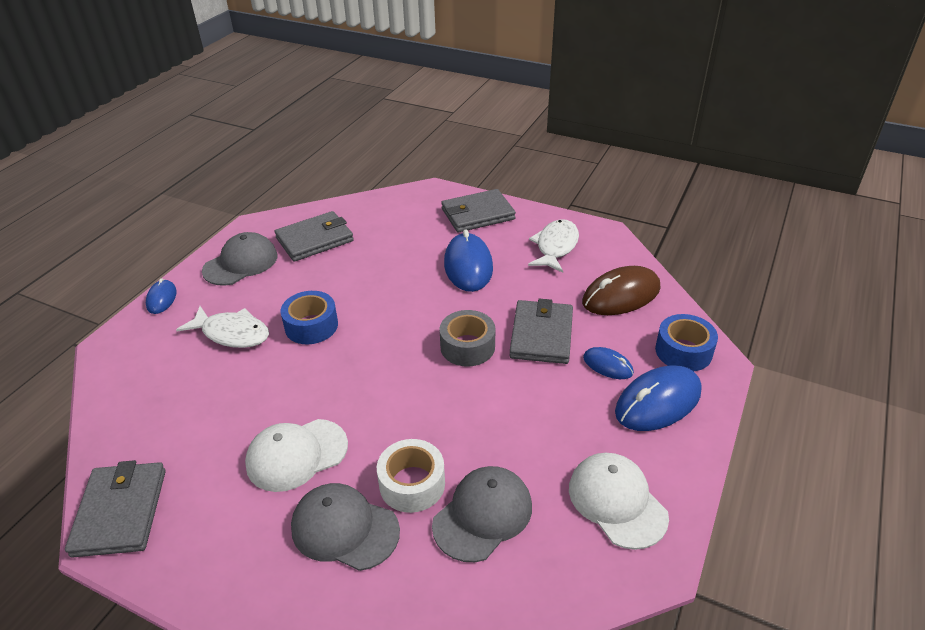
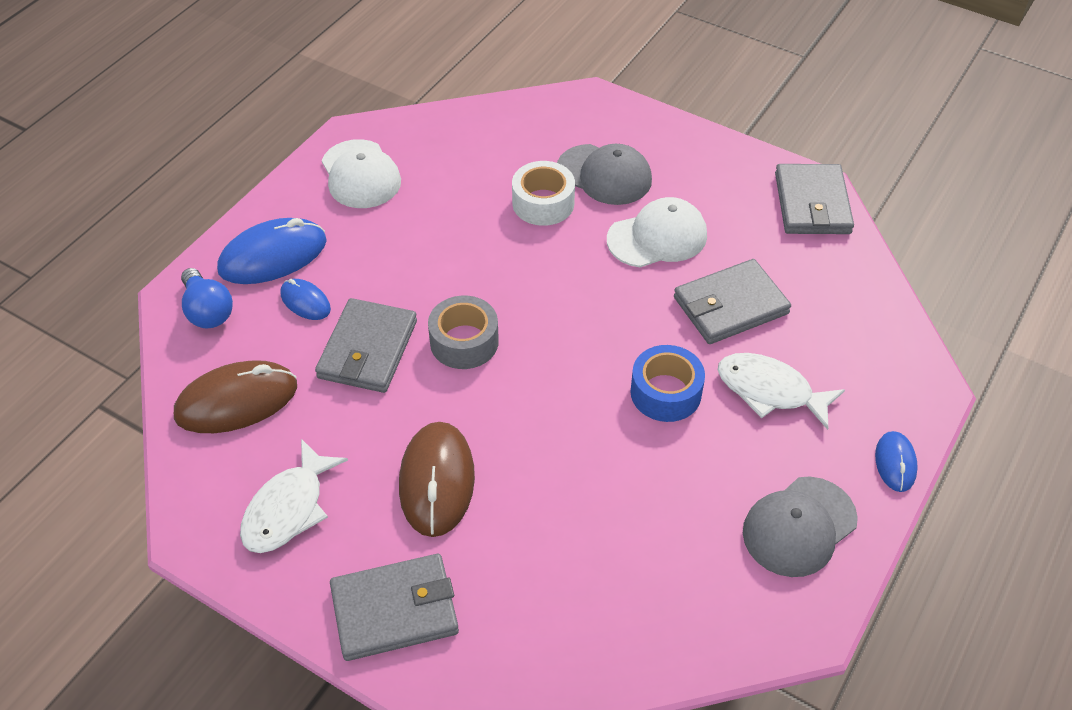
camera: 175 degrees left, 10 degrees up
grey wallet [275,211,354,262] -> grey wallet moved to [674,259,791,344]
grey cap [432,466,532,562] -> none
blue mouse [444,229,493,292] -> brown mouse [399,422,475,537]
blue tape [655,314,718,371] -> blue light bulb [181,268,233,329]

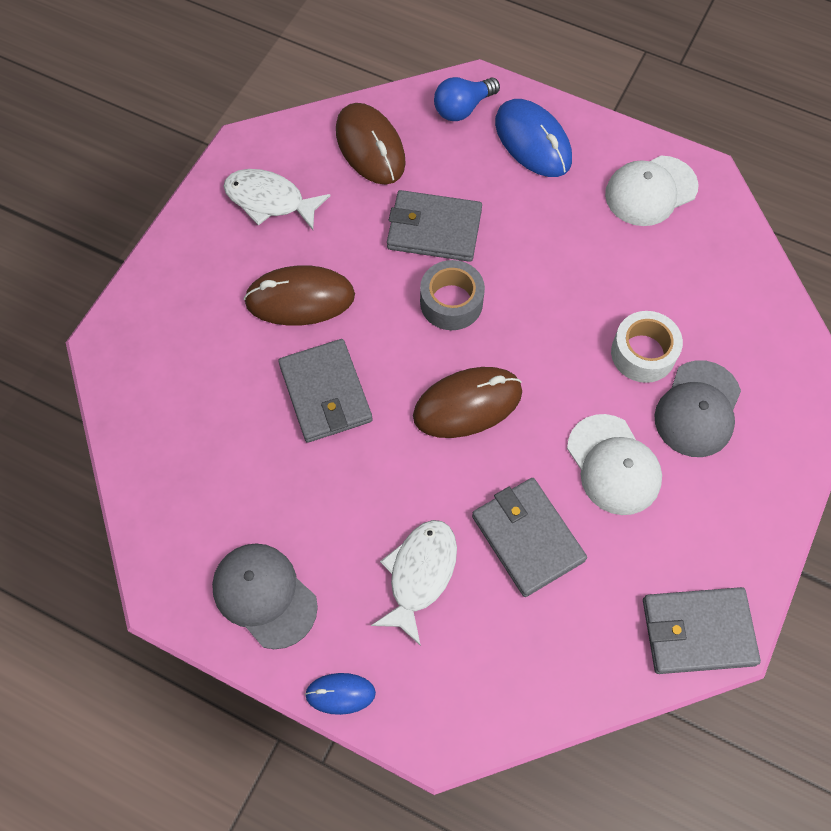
camera: 85 degrees right, 15 degrees up
blue mouse [280,279,331,320] -> none
grey wallet [330,554,459,661] -> grey wallet moved to [278,339,372,443]
blue tape [630,345,705,422] -> none
none -> brown mouse [413,367,522,438]

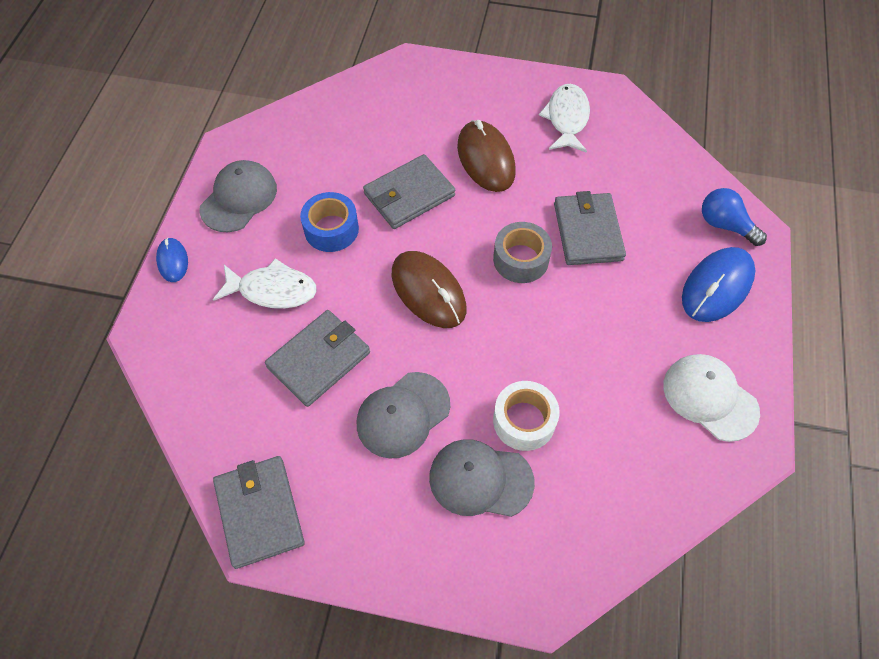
camera: 75 degrees right, 5 degrees down
brown mouse [336,103,406,185] -> none
white cap [567,414,662,515] -> grey cap [357,372,450,459]
none -> blue tape [300,192,359,252]

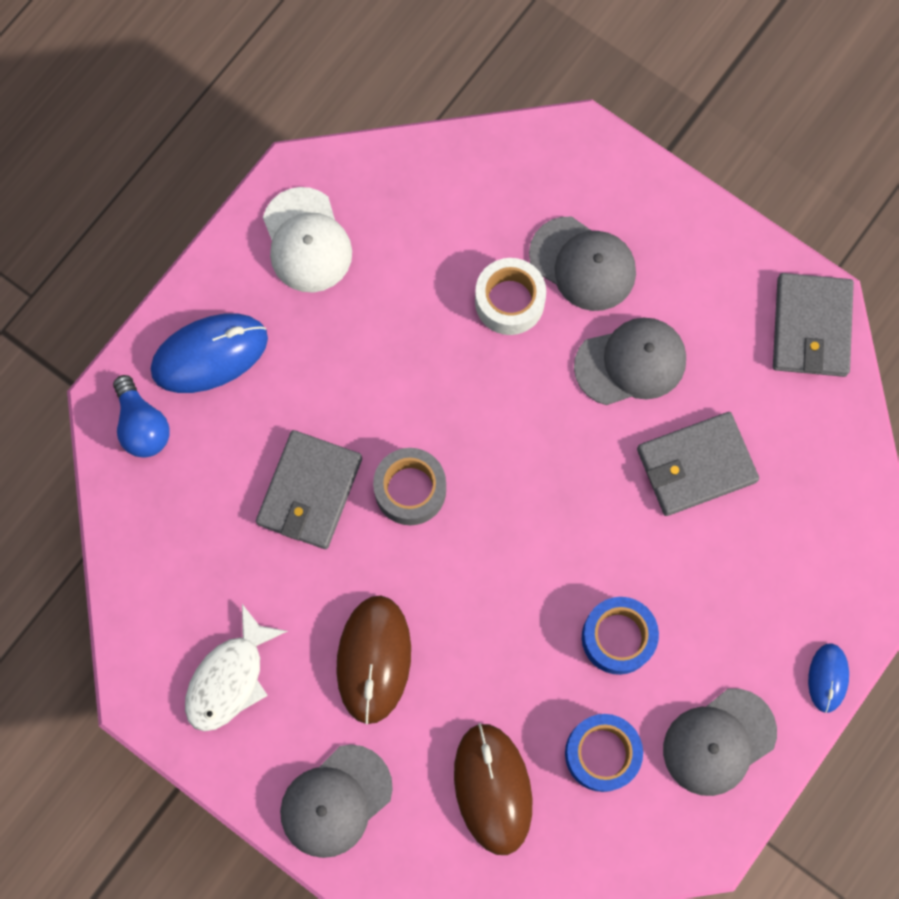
camera: 155 degrees left, 15 degrees up
white fish [213,258,317,309] -> none
grey wallet [363,154,455,229] -> none
brown mouse [391,251,467,328] -> brown mouse moved to [454,723,532,855]
none -> grey cap [280,745,393,858]
none -> blue tape [565,714,643,792]

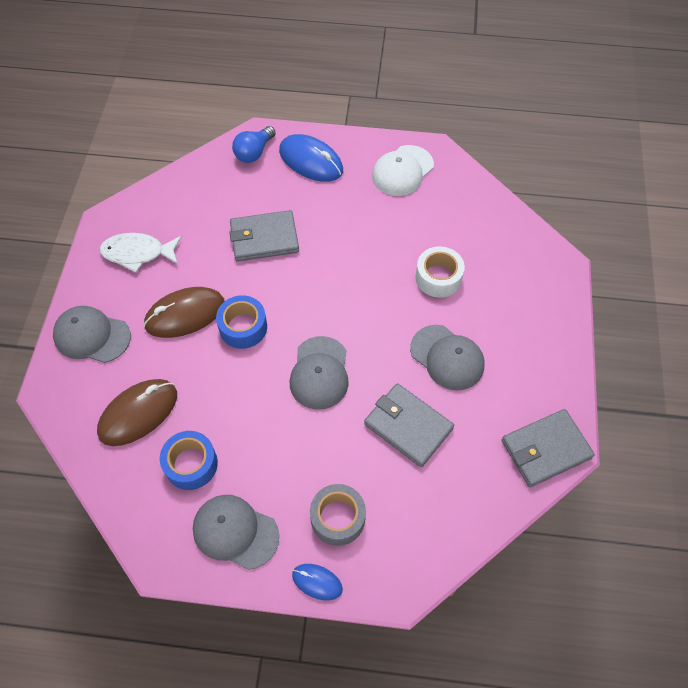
camera: 60 degrees right, 15 degrees down
grey tape [373,448,446,525] -> grey tape moved to [310,484,366,546]
grey cap [529,217,636,311] -> grey cap moved to [290,336,349,410]
blue tape [582,597,659,675] -> blue tape moved to [216,295,267,349]
blue mouse [808,643,849,713] -> blue mouse turned 45 degrees clockwise [292,564,343,600]

